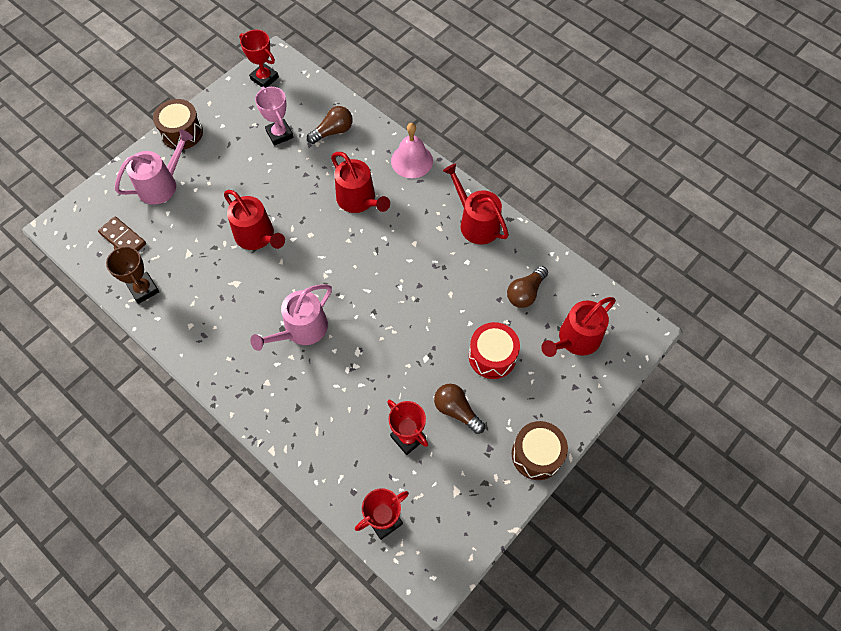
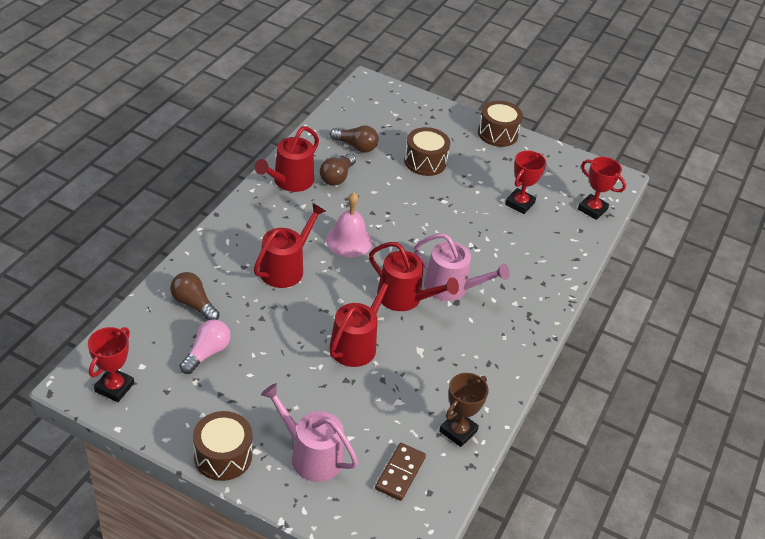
camera: 110 degrees left, 20 degrees down
pink trophy [255,86,293,146] -> pink light bulb [180,319,230,374]
pink bell [391,123,433,178] -> pink bell moved to [326,192,372,257]
brown light bulb [434,384,485,434] -> brown light bulb moved to [320,153,356,186]
red drum [469,322,520,379] -> brown drum [404,127,450,176]
red watering can [541,297,616,357] -> red watering can moved to [369,242,459,311]

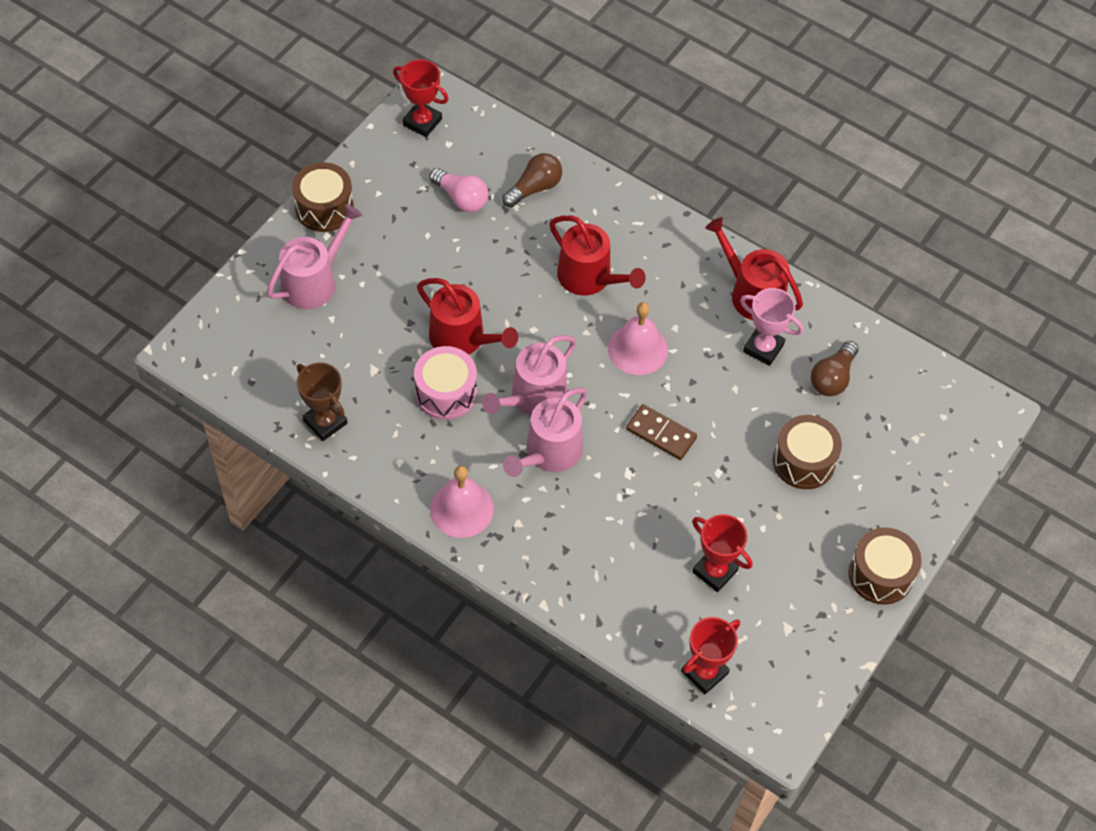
camera: 100 degrees right, 15 degrees up
brown light bulb [320,153,356,186] -> pink trophy [740,288,803,366]
red watering can [369,242,459,311] -> pink watering can [482,335,577,415]
brown domino [375,443,426,501] -> brown domino moved to [626,404,697,460]
none -> pink drum [414,346,477,420]
none -> pink bell [430,466,494,538]

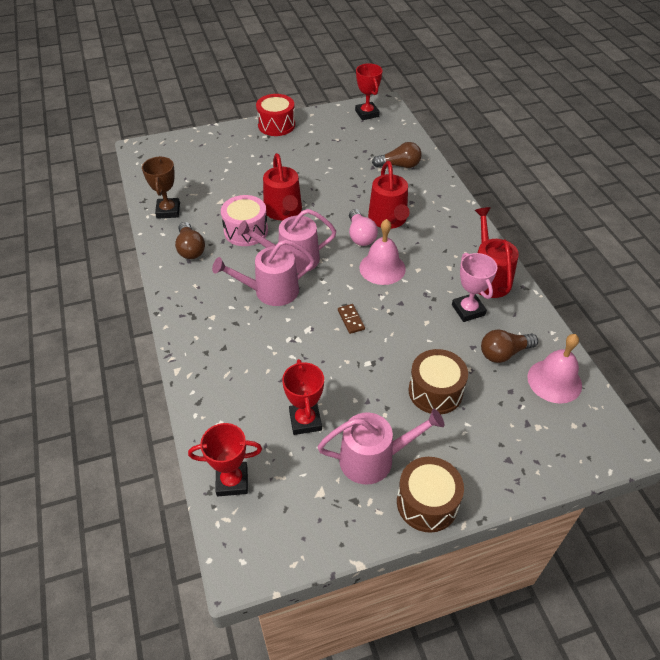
camera: 40 degrees right, 10 degrees down
pink watering can [267,204,363,309] -> pink watering can moved to [317,409,444,485]
brown drum [292,162,354,232] -> red drum [256,94,295,136]
pink light bulb [429,168,488,212] -> pink light bulb moved to [349,209,378,246]
pink bell [430,466,494,538] -> pink bell moved to [528,334,582,404]
brown domino [626,404,697,460] -> brown domino [338,304,365,334], size x0.66
none -> brown light bulb [175,222,205,259]

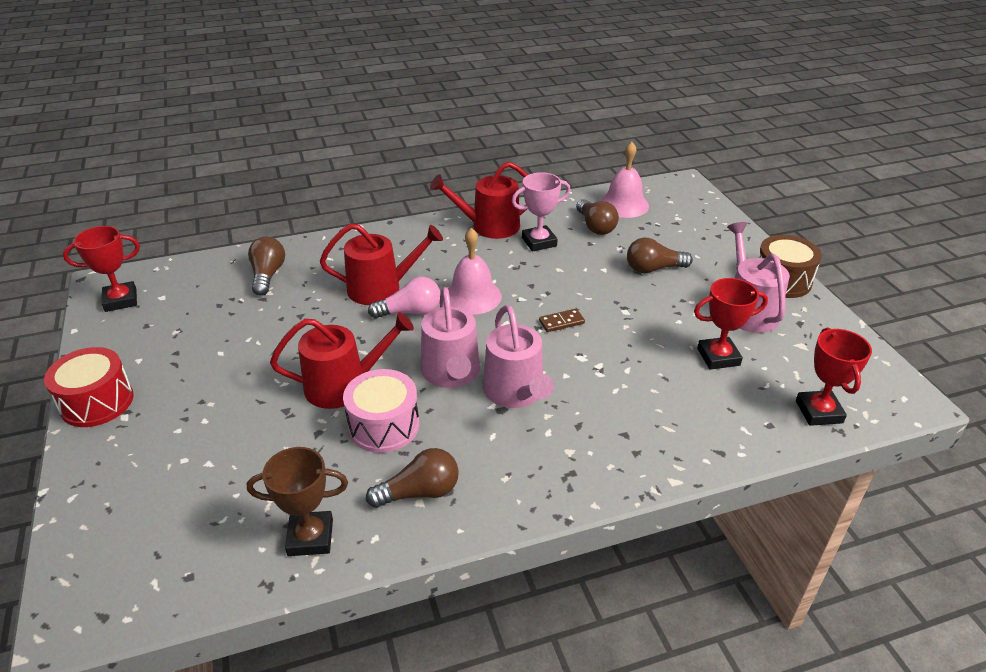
camera: 90 degrees left, 10 degrees down
brown drum [409,349,468,415] -> brown light bulb [627,238,693,273]

